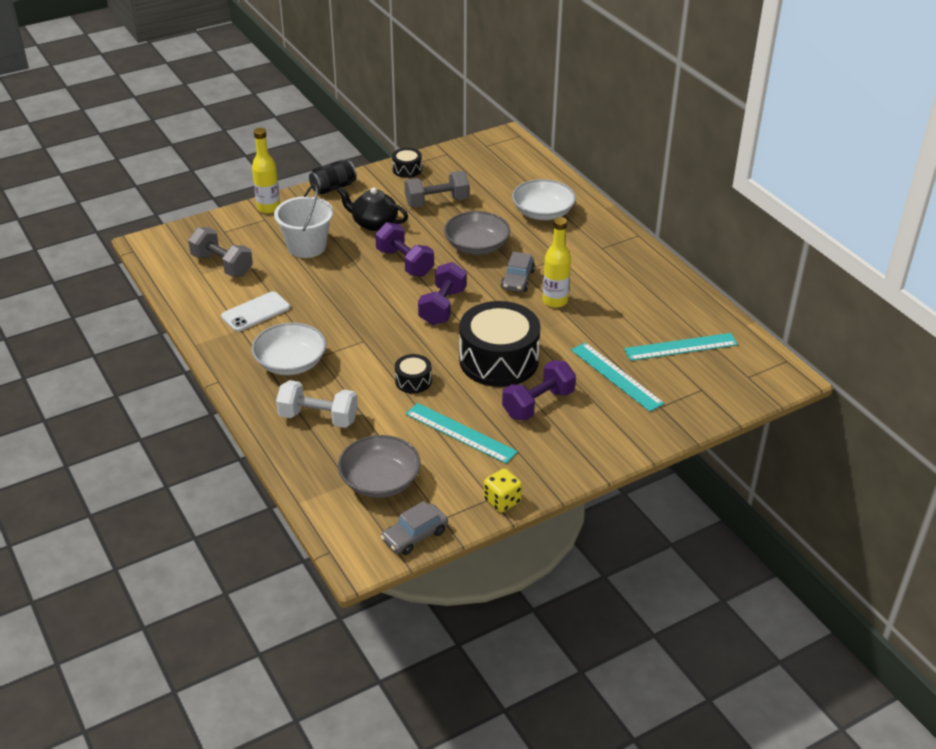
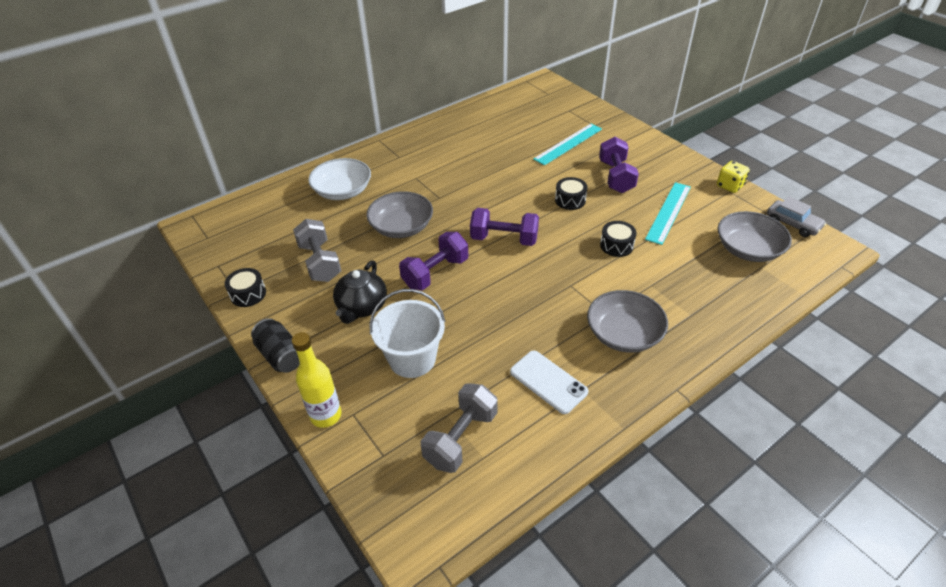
camera: 95 degrees left, 5 degrees up
white bowl [251,322,326,375] -> grey bowl [587,290,668,353]
white dumbbell [276,380,358,428] -> none
black drum [459,301,541,387] -> black drum [555,177,588,210], size x0.45
grey car [501,252,535,292] -> none
purple dumbbell [502,360,576,421] -> purple dumbbell turned 45 degrees clockwise [599,137,639,193]
yellow bottle [542,217,571,308] -> none
turquoise ruler [624,333,738,361] -> none

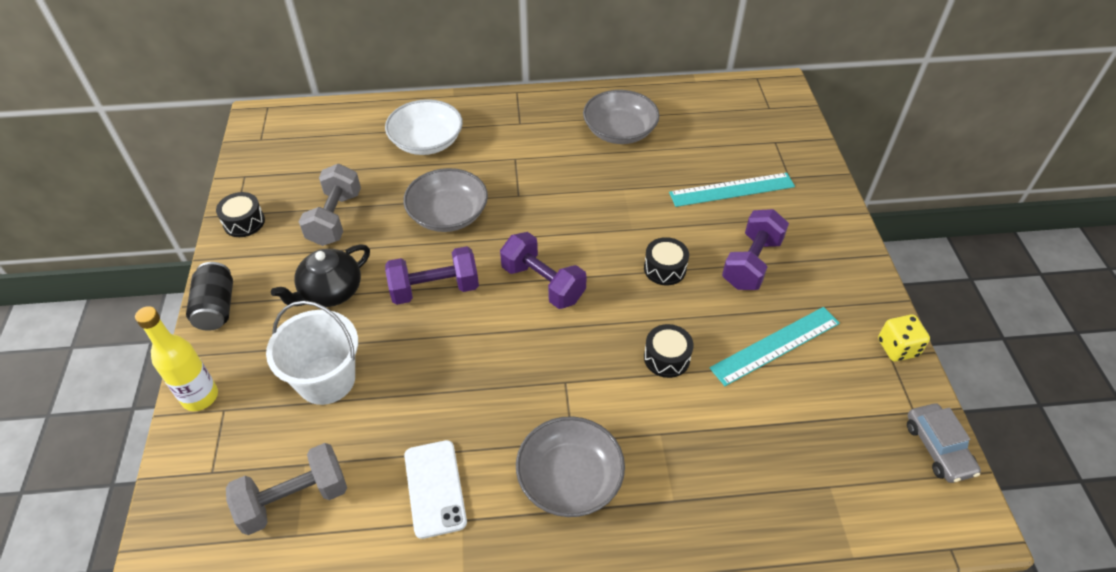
camera: 30 degrees right, 5 degrees up
grey bowl [718,211,792,262] -> grey bowl moved to [583,90,660,144]

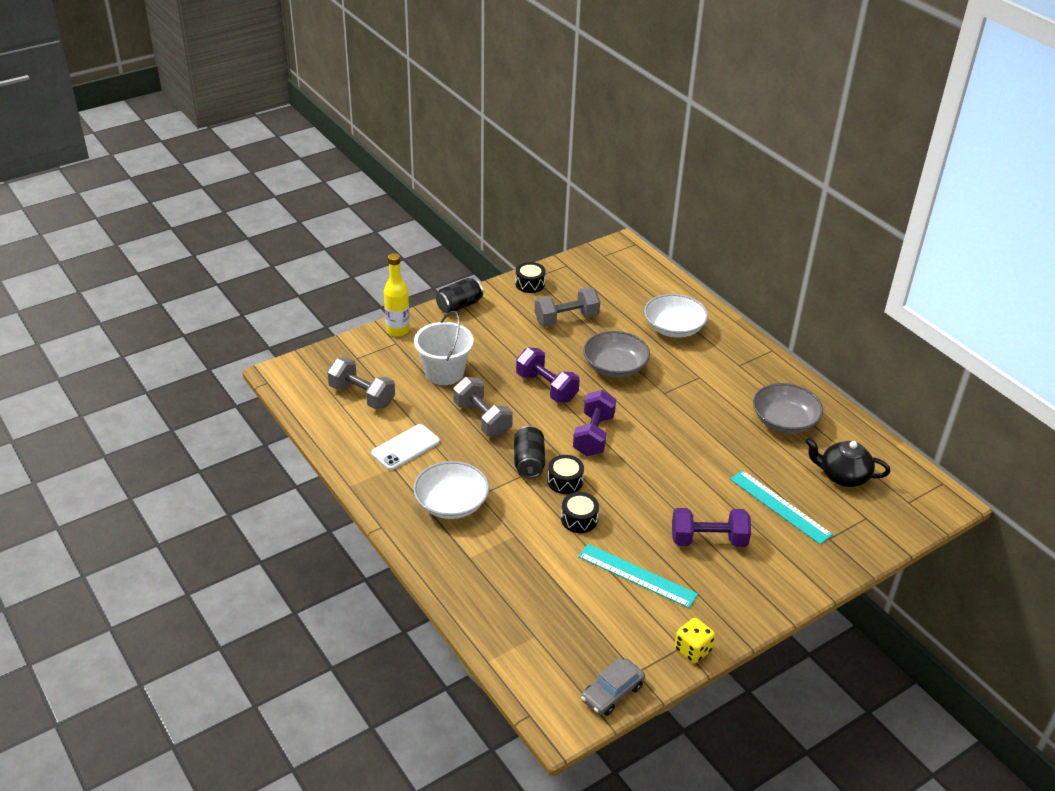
camera: 60 degrees right, 10 degrees down
black teapot [271,244,370,307] -> black teapot moved to [805,438,890,487]
grey bowl [516,416,625,517] -> white bowl [413,461,489,519]
black drum [644,237,689,286] -> black drum moved to [548,455,584,494]
none -> grey dumbbell [453,377,513,437]
none -> black can [514,426,545,478]

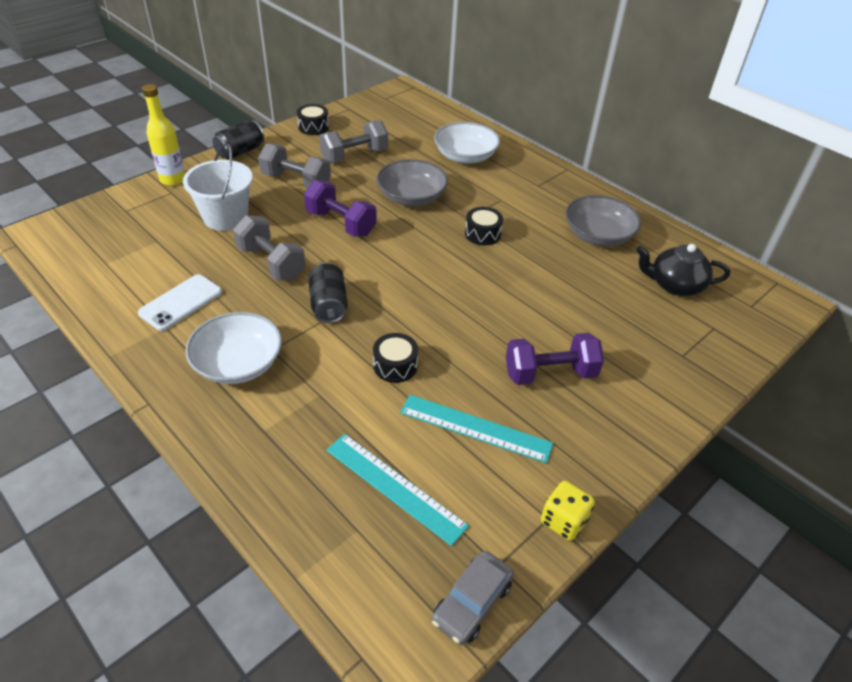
camera: 10 degrees left, 5 degrees up
grey dumbbell [327,357,395,409] -> grey dumbbell moved to [258,143,331,188]
black drum [548,455,584,494] -> black drum moved to [465,207,503,245]
purple dumbbell [573,390,616,456] -> none
turquoise ruler [730,470,833,545] -> turquoise ruler moved to [326,434,469,546]

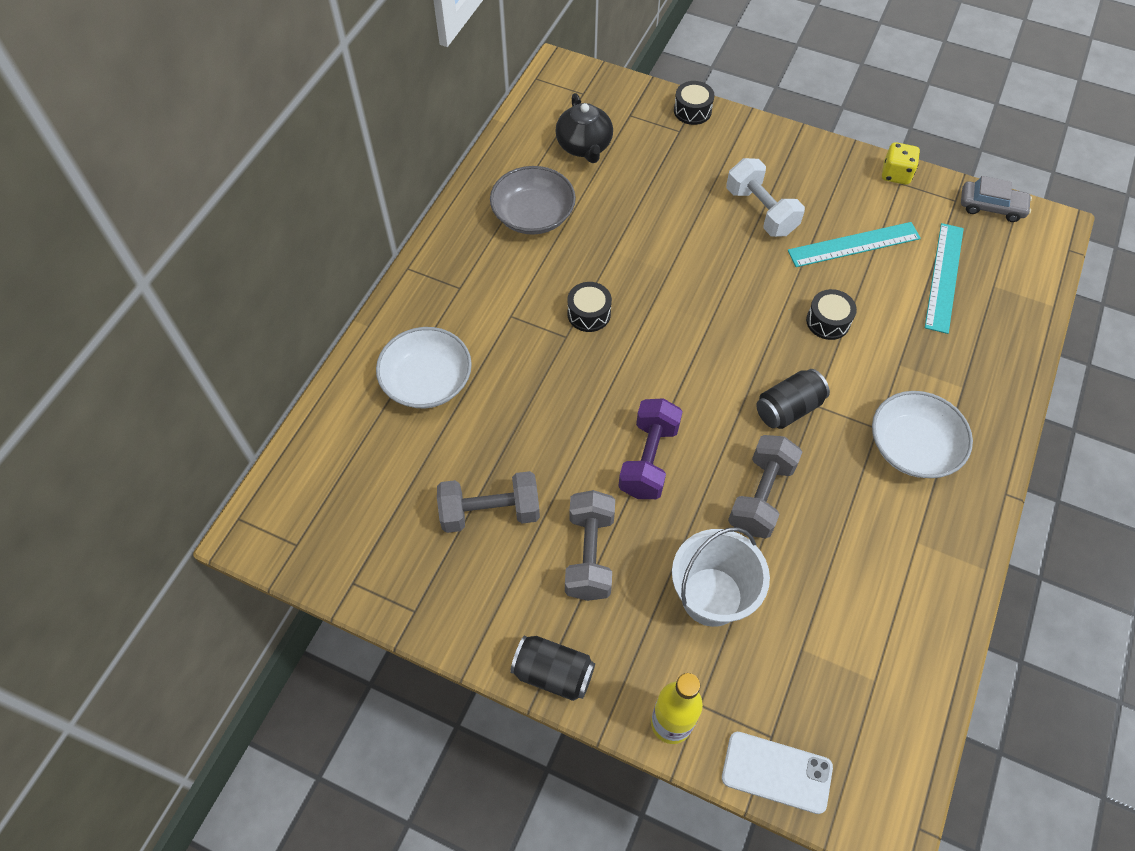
camera: 110 degrees left, 15 degrees up
white phone [138,274,222,331] -> white phone moved to [722,732,833,814]
black drum [297,104,329,135] -> black drum moved to [674,81,715,125]
grey dumbbell [319,120,388,163] -> grey dumbbell turned 45 degrees counterclockwise [437,471,540,533]
grey bowl [376,159,448,206] -> none
turquoise ruler [400,395,553,463] -> turquoise ruler turned 75 degrees clockwise [788,222,921,267]
purple dumbbell [506,333,604,385] -> white dumbbell [726,158,805,237]

